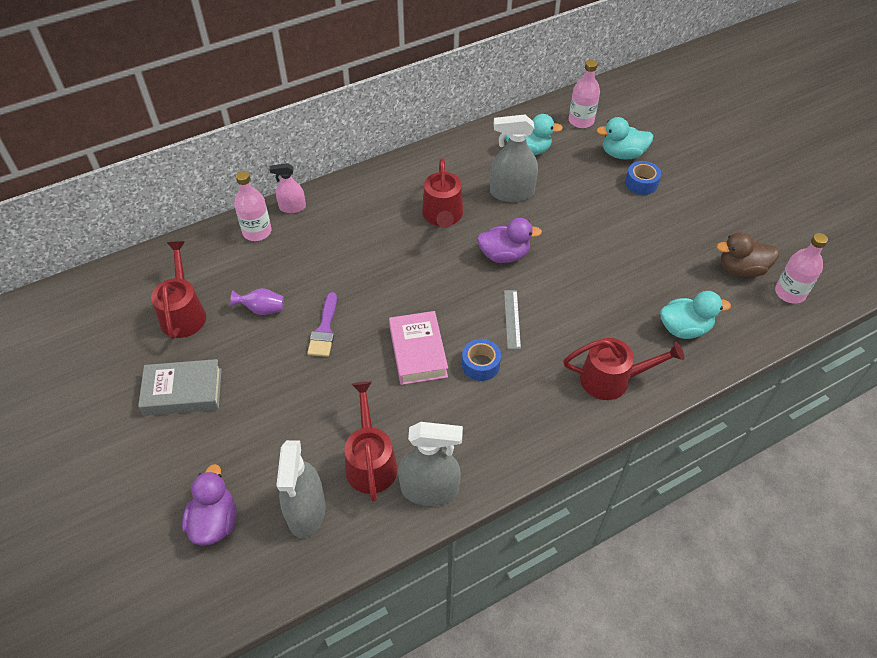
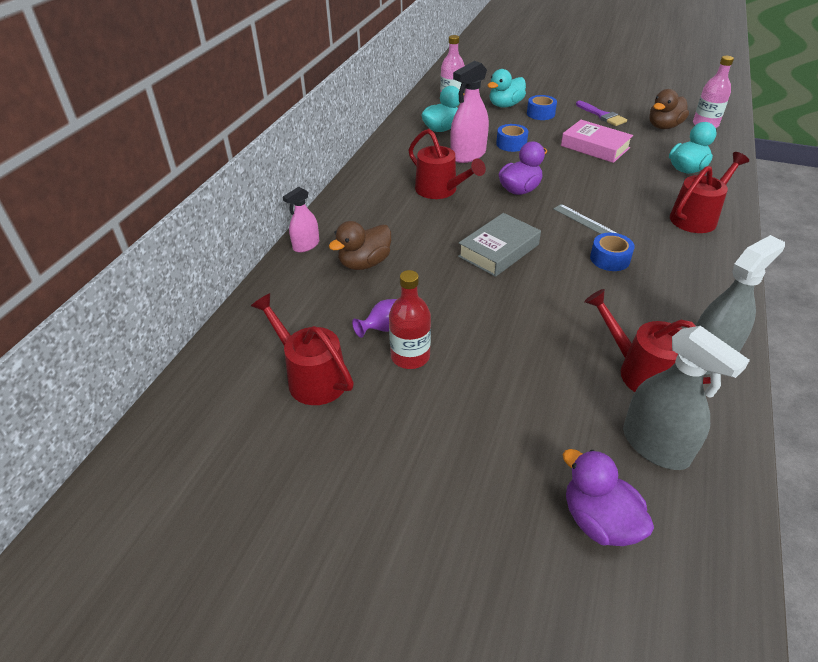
camera: 40 degrees left, 10 degrees down
grey book [138,359,222,416] -> grey book moved to [458,213,541,277]
pink bottle [234,171,272,241] -> none
purple brush [307,292,337,357] -> purple brush moved to [576,101,627,126]
pink book [389,311,448,385] -> pink book moved to [561,120,633,163]
grey spray bottle [490,115,538,202] -> pink spray bottle [450,61,489,163]
none -> brown duck [329,221,391,270]
none -> red bottle [389,270,431,369]
none -> blue tape [496,124,528,152]

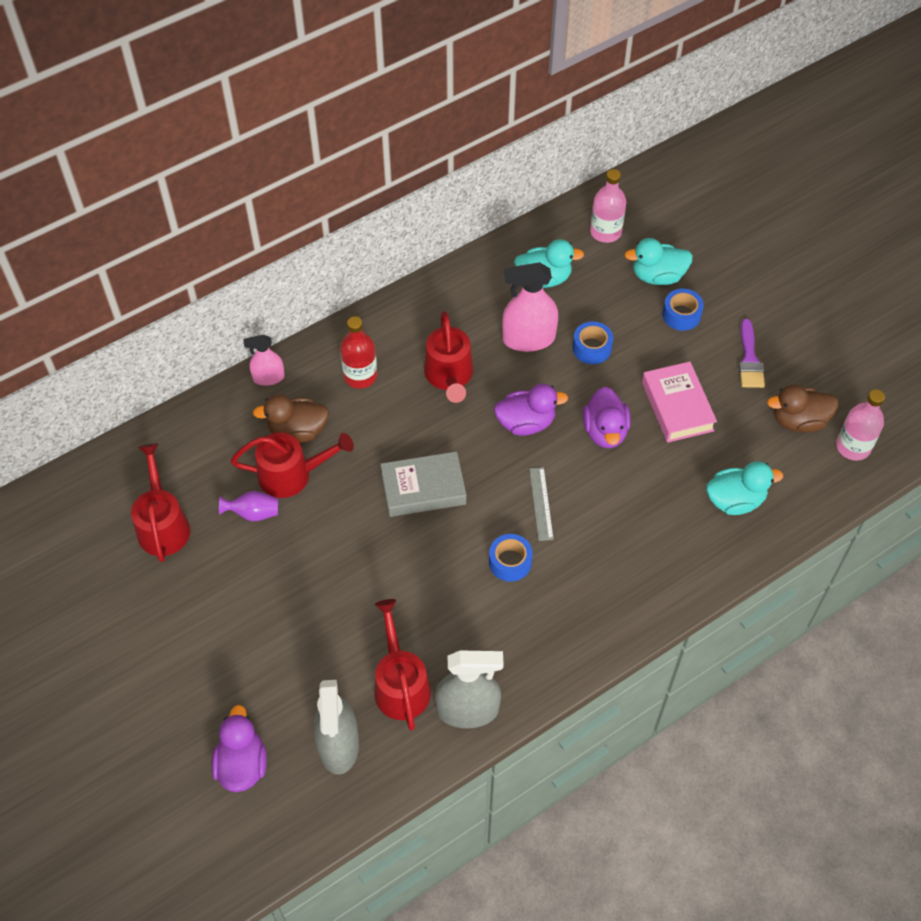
camera: 35 degrees right, 15 degrees up
red bottle [389,270,431,369] -> red bottle moved to [340,316,377,389]
red watering can [670,152,749,233] -> red watering can moved to [231,432,354,498]
none -> purple duck [583,387,631,448]

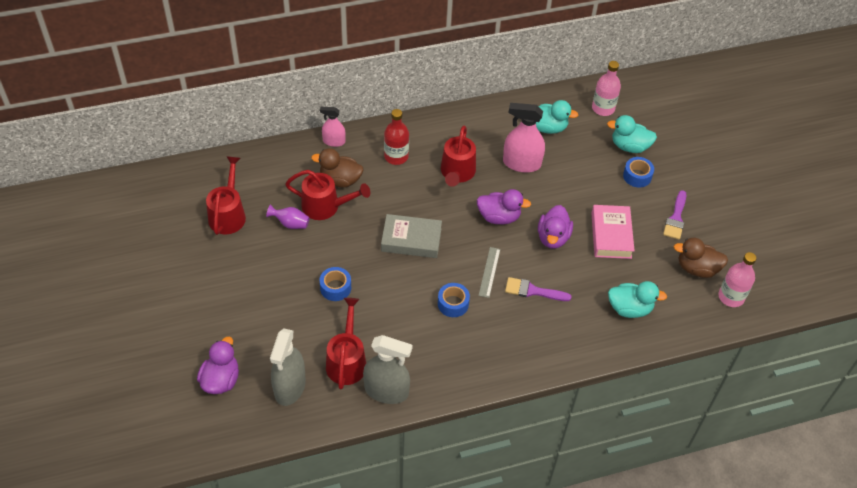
camera: 15 degrees right, 5 degrees down
blue tape [573,321,613,364] -> blue tape moved to [320,267,351,301]
none -> purple brush [505,277,572,301]

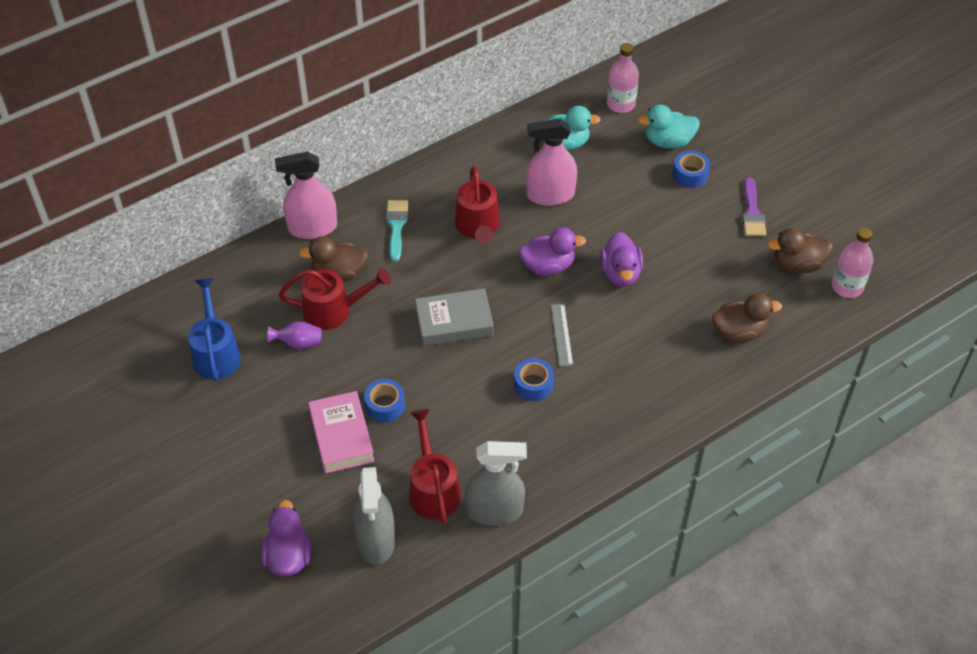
camera: 15 degrees left, 0 degrees up
red watering can [206,156,246,235] -> blue watering can [188,278,241,381]
pink spray bottle [320,107,345,147] -> pink spray bottle [275,152,337,239], size x1.69
red bottle [384,109,409,165] -> turquoise brush [386,200,408,261]
purple brush [505,277,572,301] -> none
pink book [591,205,635,259] -> pink book moved to [308,391,375,473]
turquoise duck [608,281,667,318] -> brown duck [712,293,782,343]

